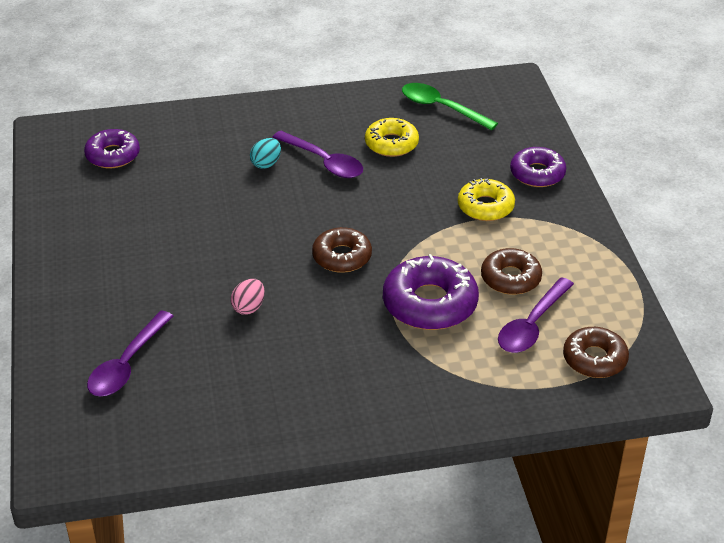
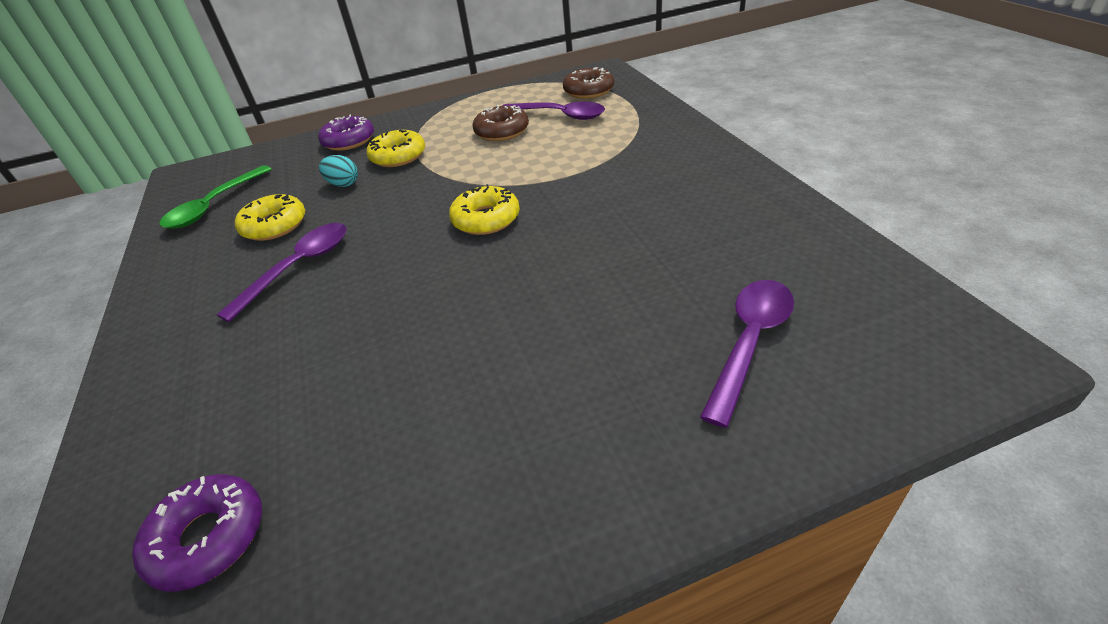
camera: 95 degrees left, 0 degrees up
purple spoon [87,311,173,396] -> purple spoon turned 75 degrees counterclockwise [700,280,794,428]
pink egg [231,279,265,315] -> none
turquoise egg [250,138,281,169] -> turquoise egg moved to [319,155,358,187]
brown donut [312,227,372,273] -> yellow donut [449,184,520,235]
purple donut [383,254,479,330] -> none

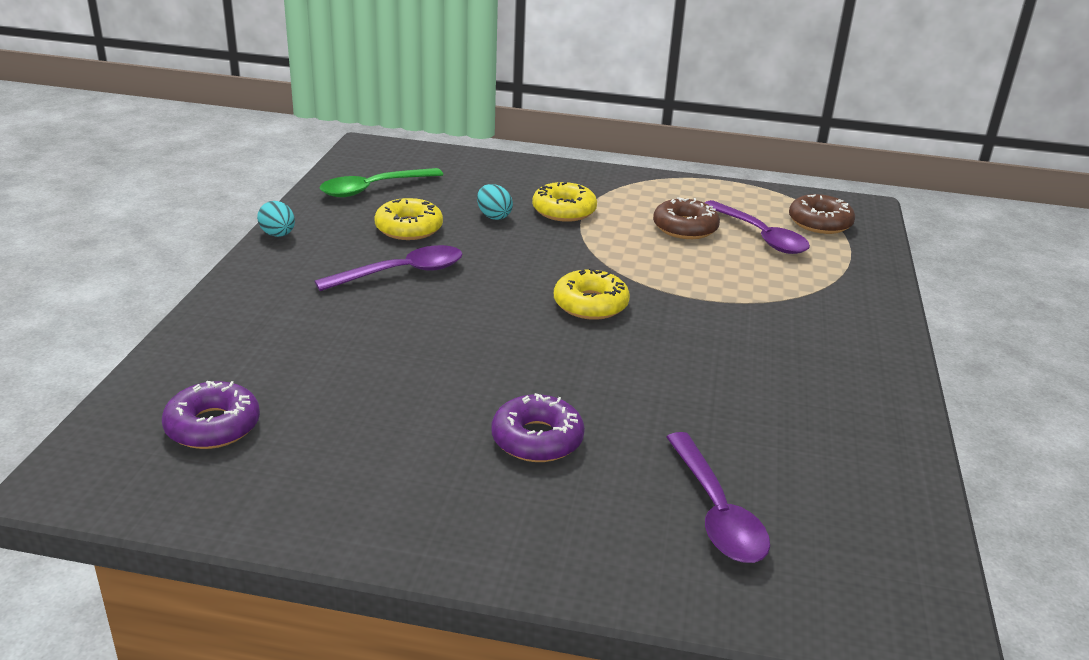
camera: 25 degrees right, 10 degrees down
purple donut [318,114,374,151] -> purple donut moved to [491,393,585,462]
purple spoon [700,280,794,428] -> purple spoon turned 105 degrees clockwise [666,432,770,563]
none -> turquoise egg [257,201,295,237]

